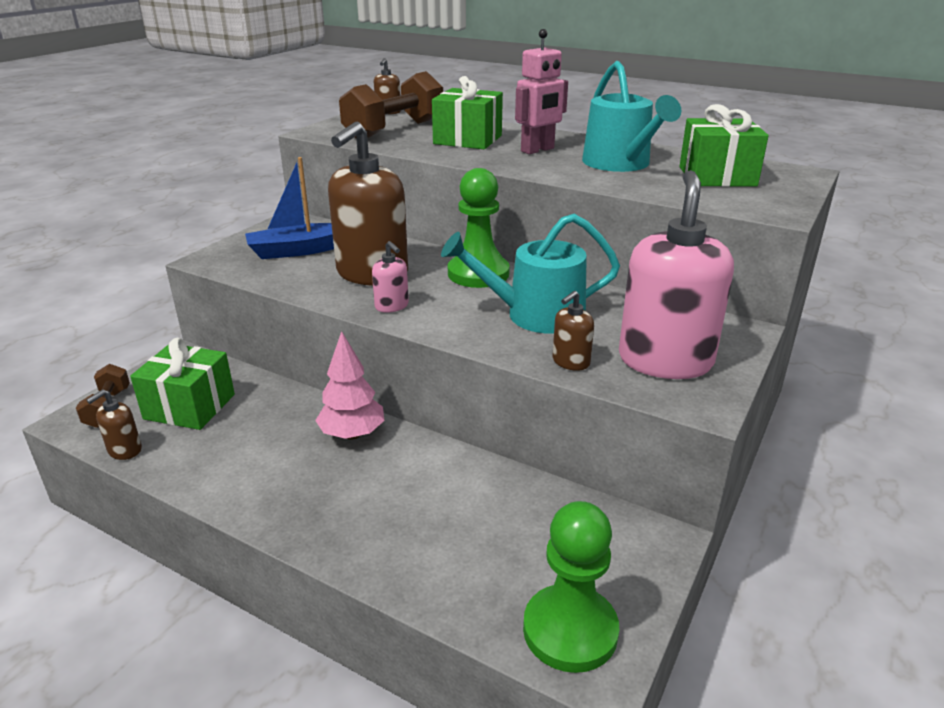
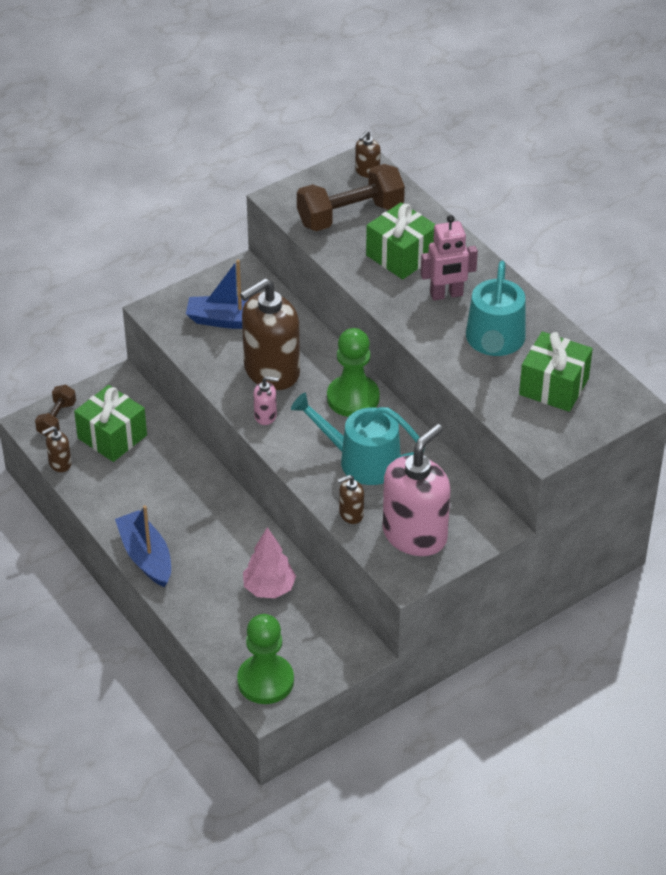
camera: 25 degrees right, 15 degrees up
pink tree [315,331,384,440] -> pink tree moved to [243,527,296,598]
pink soap dispenser [372,241,409,313] -> pink soap dispenser turned 75 degrees counterclockwise [253,376,279,425]
none -> blue boat [115,505,171,587]

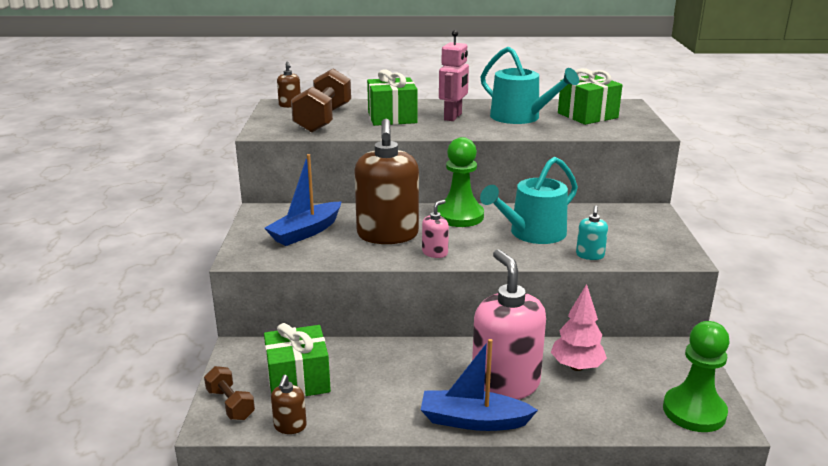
camera: 55 degrees left, 20 degrees down
brown soap dispenser [337,475,364,524] -> turquoise soap dispenser [576,206,608,260]
pink soap dispenser [383,424,451,556] -> pink soap dispenser moved to [472,249,546,400]

